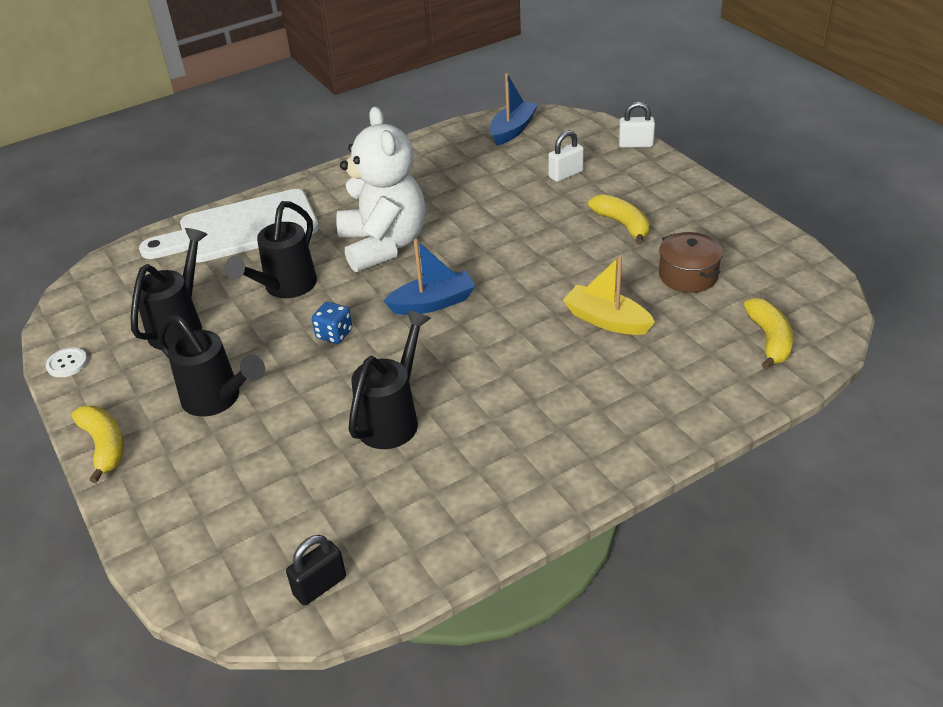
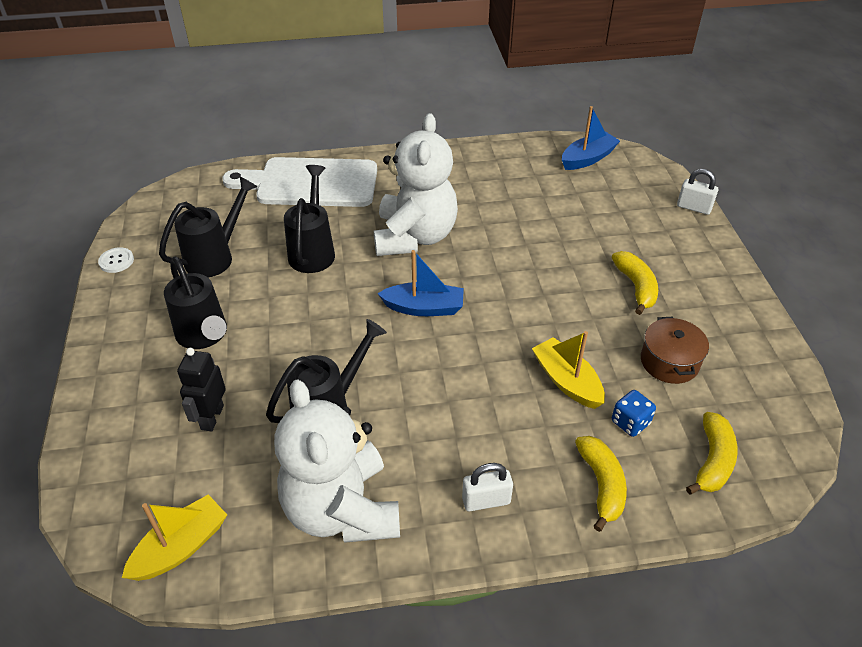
camera: 20 degrees right, 5 degrees up
yellow banana [72,406,124,483] -> yellow banana moved to [575,436,627,532]
black watering can [225,201,317,298] -> black watering can turned 135 degrees clockwise [284,165,335,273]
black padlock [286,535,346,606] -> yellow boat [122,495,227,581]
blue dice [312,302,352,344] -> blue dice moved to [612,390,656,437]
white padlock [548,130,584,182] -> white padlock moved to [462,463,513,511]
none -> black robot [177,348,226,431]
none -> white teddy bear [274,379,400,543]

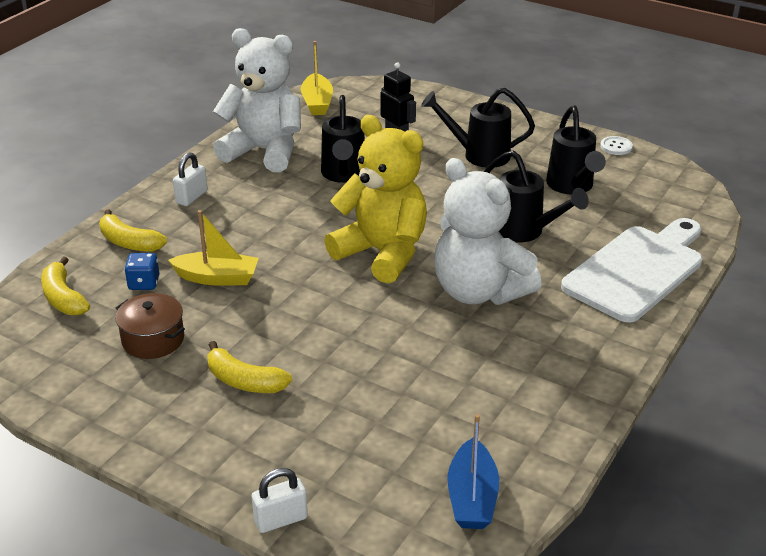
camera: 130 degrees right, 10 degrees down
blue boat [377,250,464,316] -> yellow teddy bear [324,115,427,284]

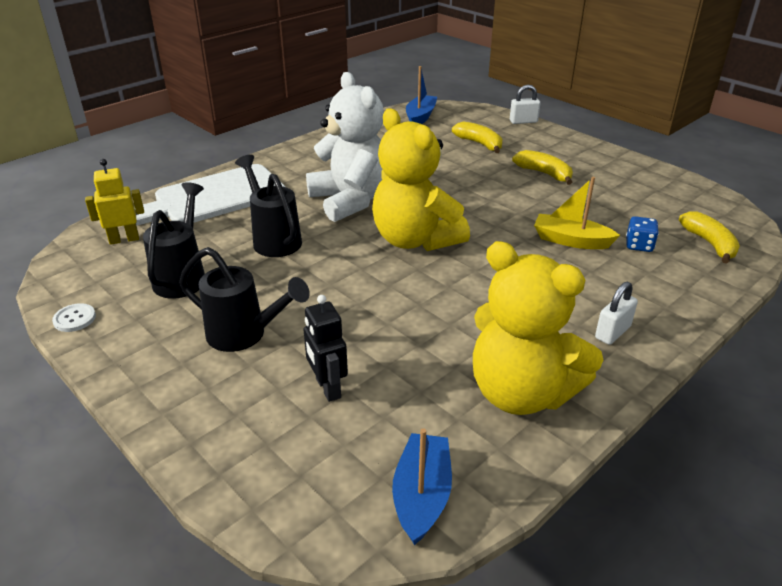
camera: 165 degrees left, 0 degrees up
yellow banana [99,209,167,252] -> yellow banana moved to [452,122,502,153]
brown pot [115,293,185,359] -> none
white teddy bear [213,28,301,172] -> yellow teddy bear [473,241,603,415]
yellow boat [301,41,333,115] -> blue boat [392,428,452,545]
black watering can [321,95,365,183] -> none
none -> yellow robot [85,159,144,245]

